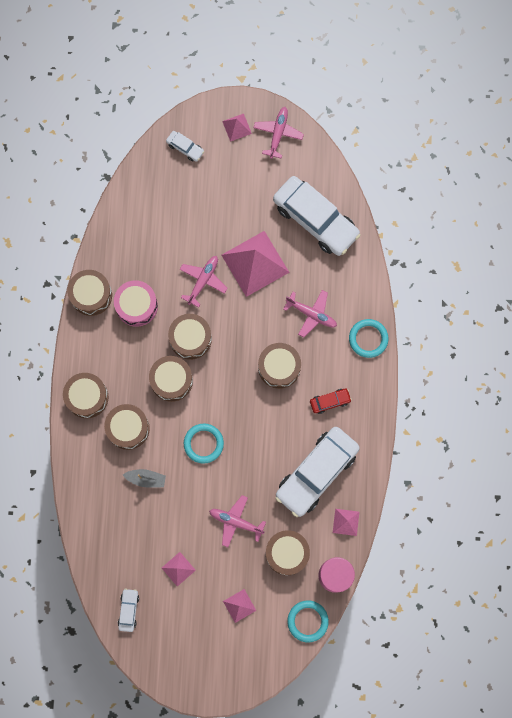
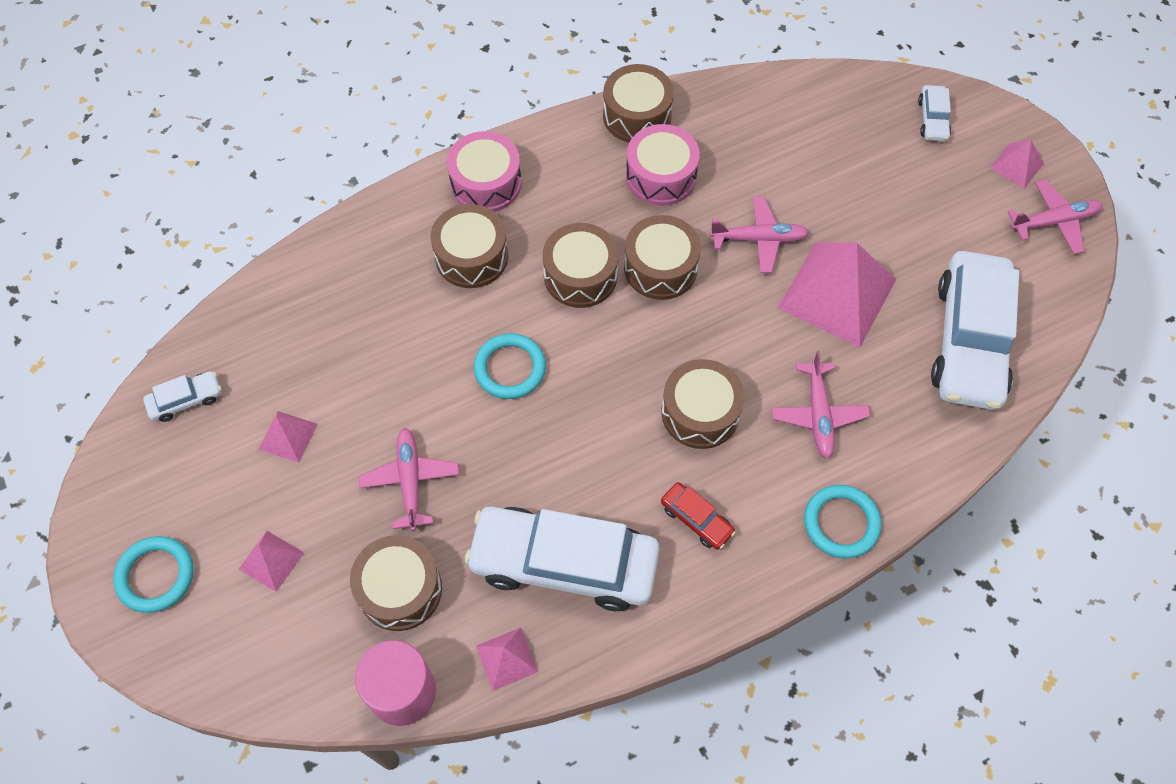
camera: 60 degrees right, 15 degrees down
brown drum [63,373,109,418] -> pink drum [447,131,522,212]
grey boat [123,469,166,488] -> none
turquoise ring [287,600,329,642] -> turquoise ring moved to [113,536,194,613]

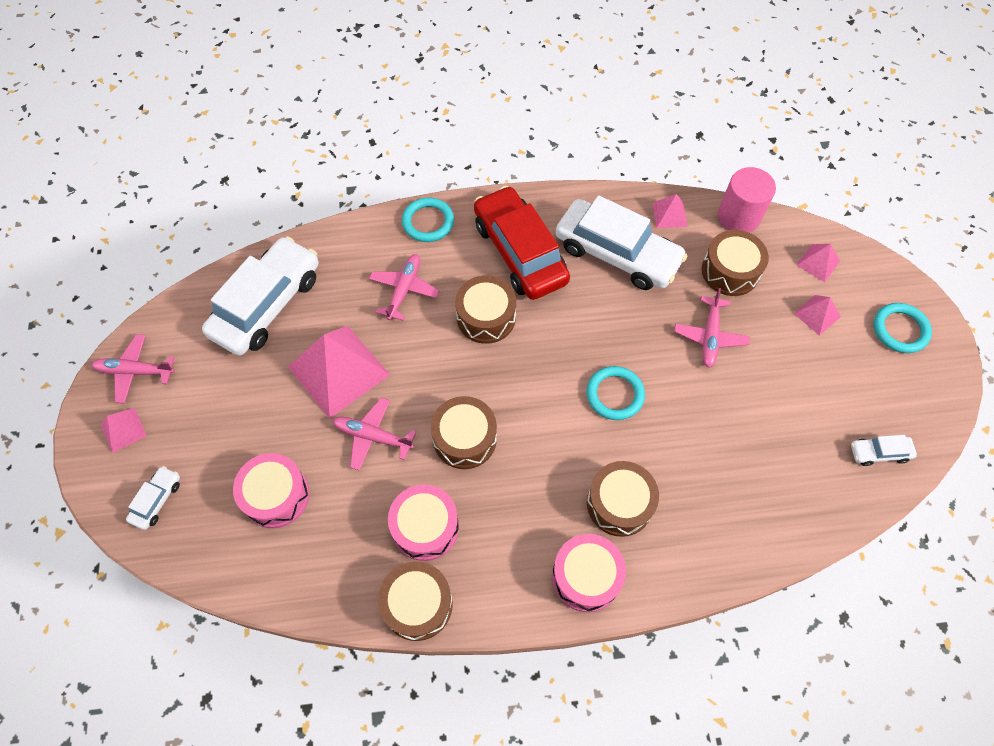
camera: 160 degrees left, 0 degrees up
pink pyramid [258,411,318,463] -> pink pyramid moved to [796,244,840,282]
brown drum [543,223,618,308] -> none
red car [661,482,736,550] -> red car [474,186,570,300], size x2.33
none -> pink drum [233,453,310,528]

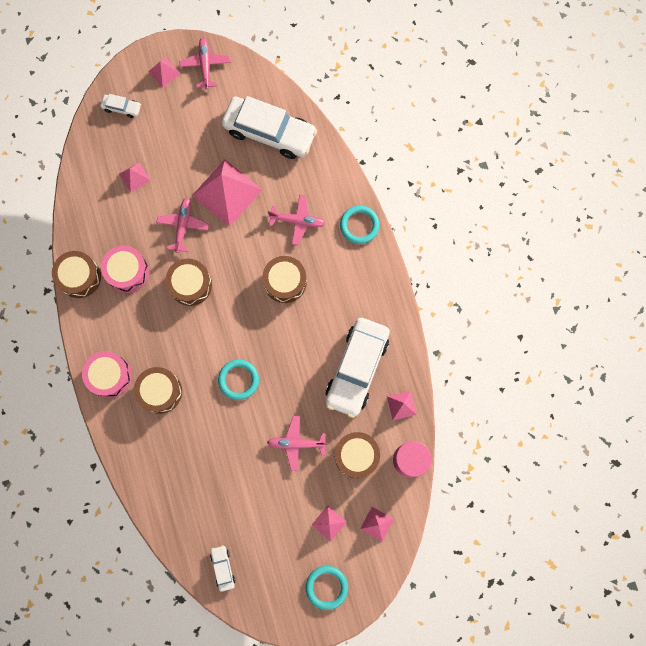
camera: 80 degrees right, 15 degrees up
pink drum [233,453,310,528] -> pink pyramid [119,162,151,193]
red car [474,186,570,300] -> none

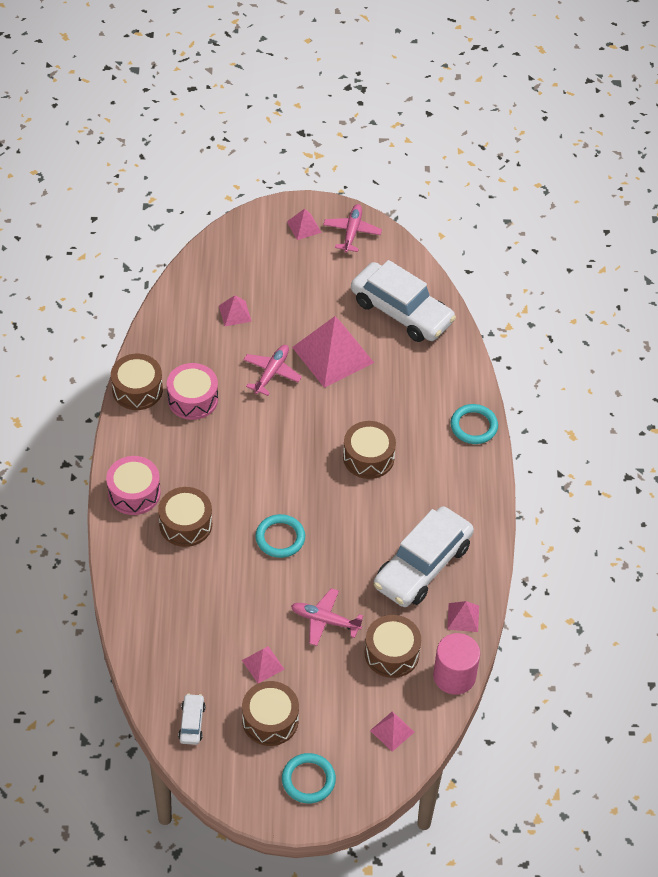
camera: 15 degrees right, 25 degrees down
white car [100,94,141,118] -> none
brown drum [165,258,212,306] -> brown drum moved to [242,681,299,746]
pink plane [268,195,326,245] -> none
pink pyramid [312,505,347,542] -> pink pyramid moved to [242,646,284,683]

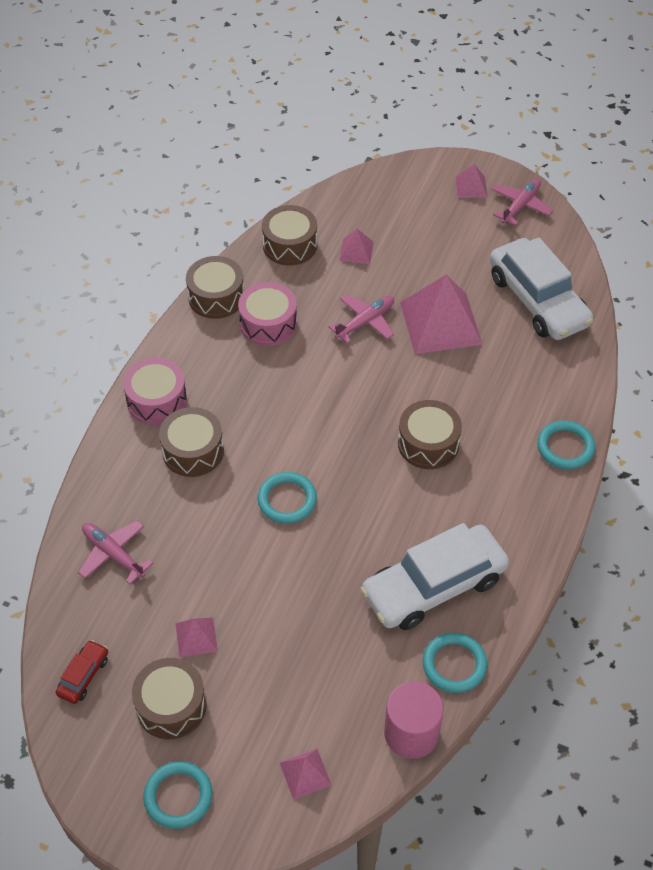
camera: 25 degrees right, 0 degrees up
white car [178,693,206,745] -> red car [56,640,108,704]
pink plane [291,588,363,646] -> pink plane moved to [78,521,153,585]
brown drum [364,615,421,678] -> brown drum moved to [262,205,317,266]
pink pyramid [447,601,479,632] -> turquoise ring [423,633,487,693]

